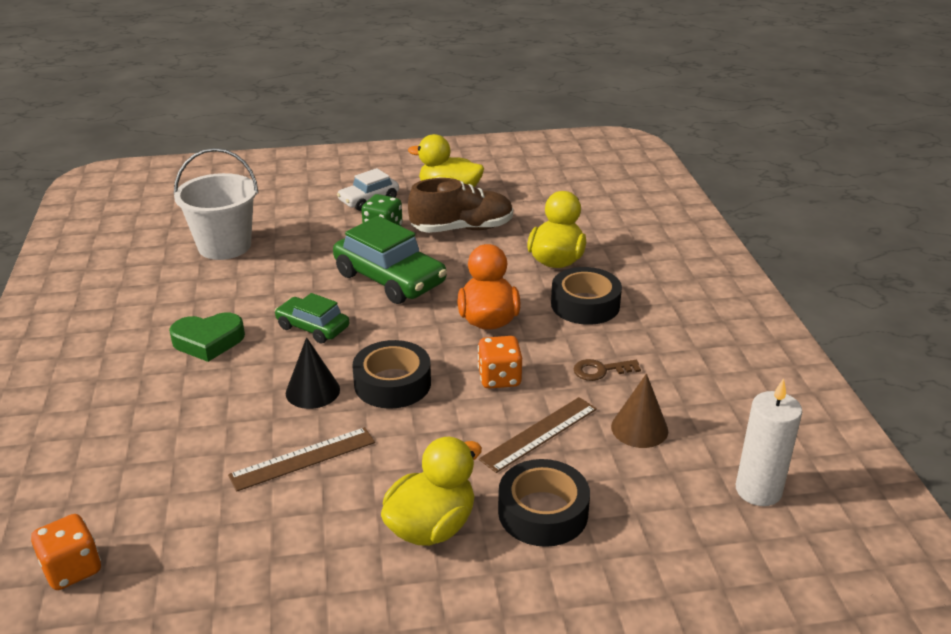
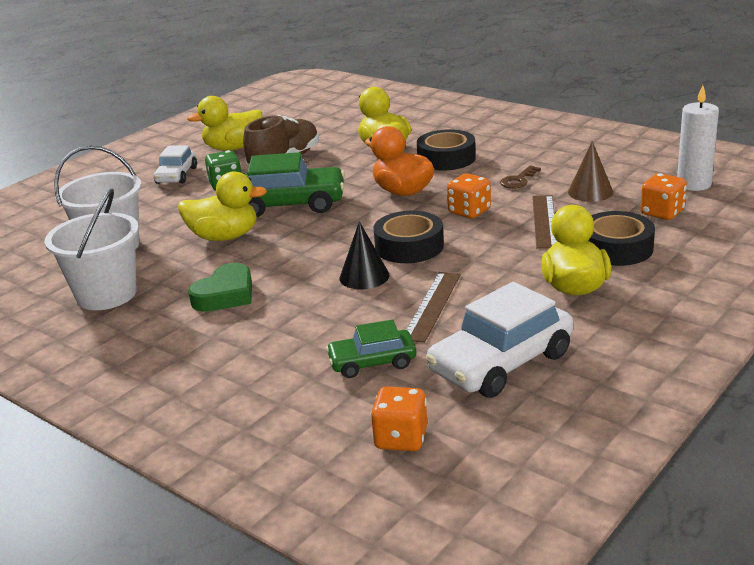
camera: 40 degrees left, 5 degrees down
green car [275,293,349,344] -> green car moved to [326,320,416,378]
none -> white bucket [44,188,139,310]
none -> yellow duck [178,171,267,241]
none -> white car [426,282,573,398]
none -> orange dice [641,173,687,220]

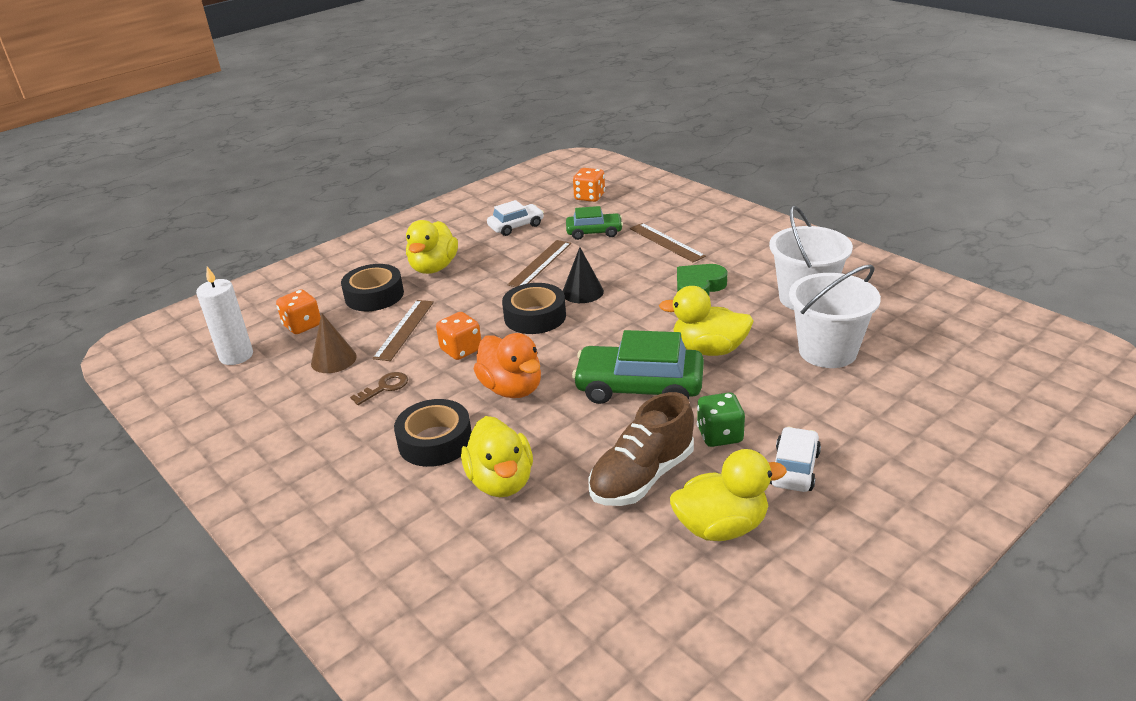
camera: 170 degrees left, 5 degrees up
white car [426,282,573,398] -> white car [487,200,544,236], size x0.58
none -> brown ruler [630,223,706,262]

